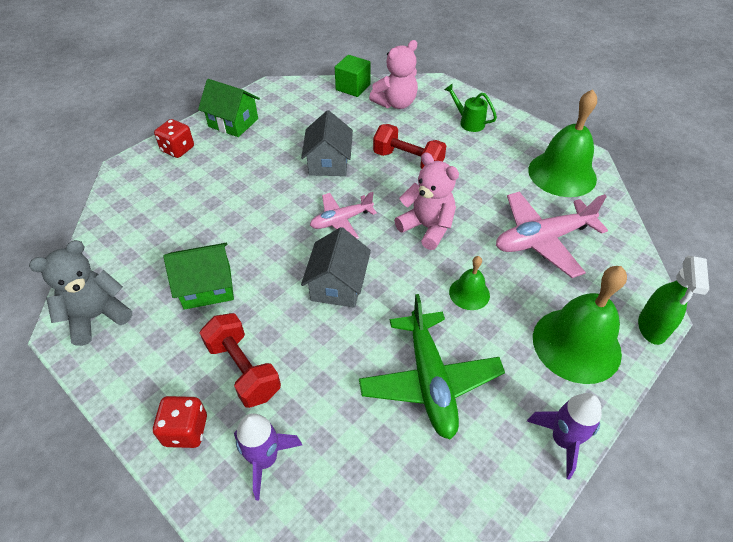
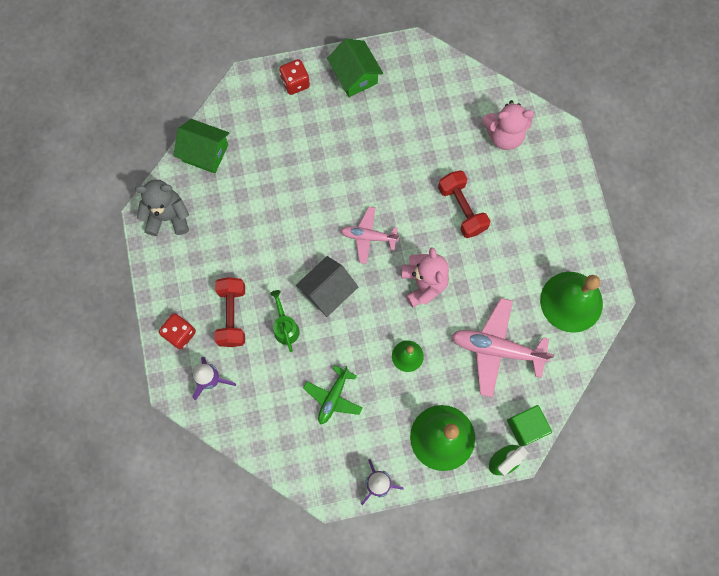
camera: 35 degrees right, 25 degrees up
green house [163,243,234,310] -> green house moved to [174,119,229,173]
grey house [301,110,353,176] -> none
green cube [335,55,371,97] -> green cube moved to [507,405,552,446]
green plane [359,294,505,440] -> green plane [303,366,362,424], size x0.61
green watering can [444,83,497,132] -> green watering can moved to [270,290,300,352]

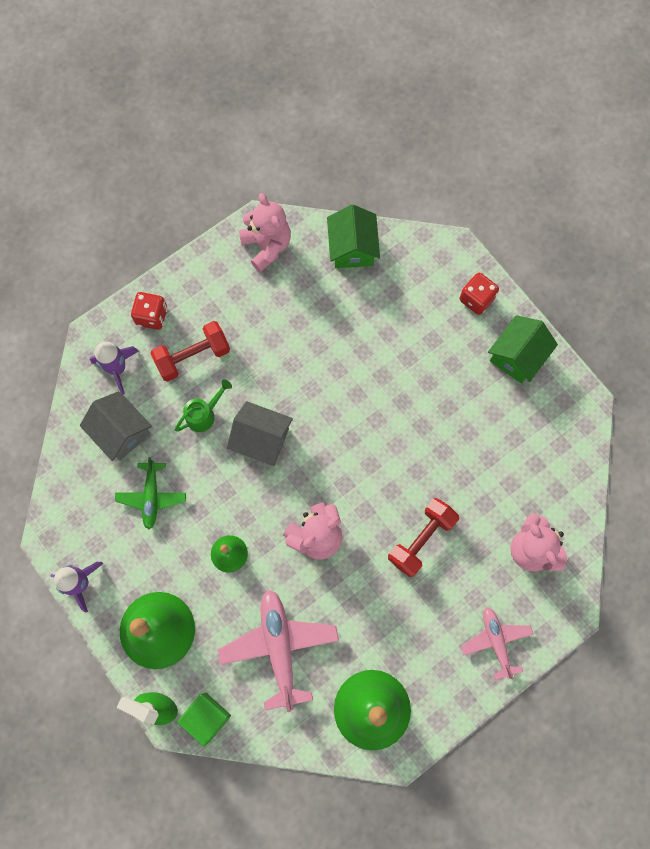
camera: 65 degrees right, 0 degrees up
grey teddy bear [135,180,189,236] -> pink teddy bear [239,193,291,272]
green plane [303,366,362,424] -> green plane turned 90 degrees counterclockwise [115,457,186,529]
pink plane [341,207,399,264] -> pink plane moved to [461,607,534,680]
none -> grey house [80,391,152,461]

